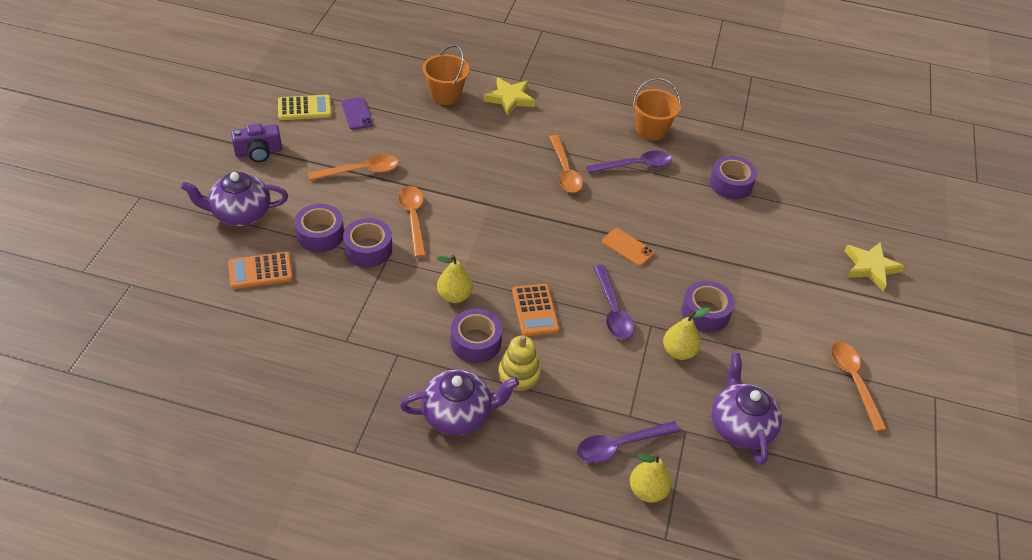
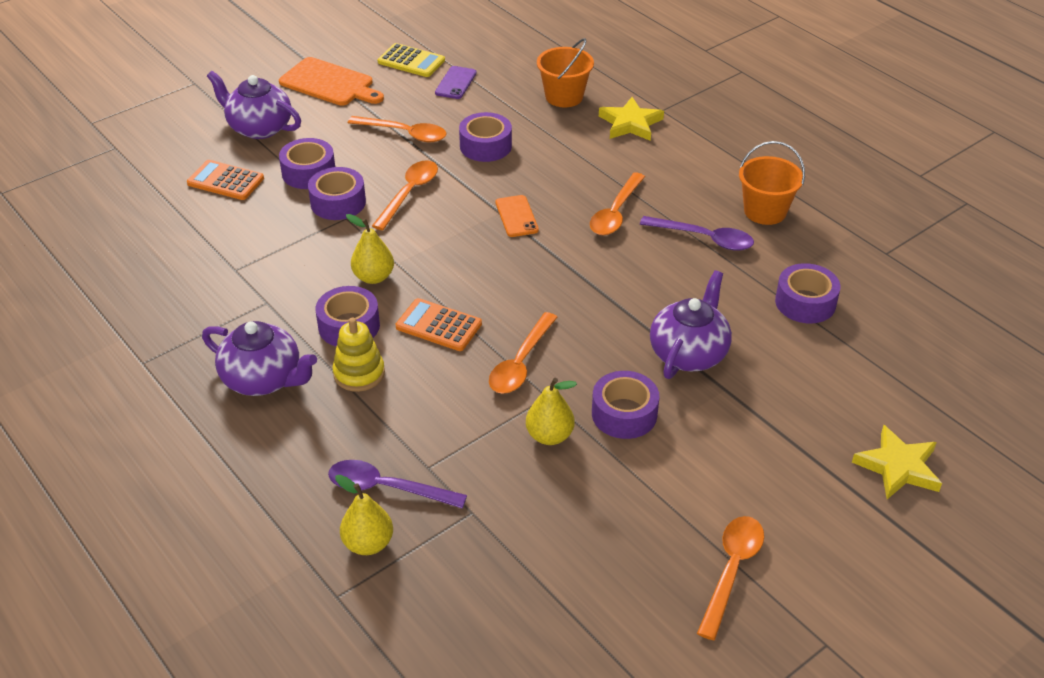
camera: 40 degrees right, 5 degrees down
purple camera [231,124,282,162] -> orange cutting board [279,57,384,106]
orange calculator [512,284,559,336] -> orange calculator turned 90 degrees clockwise [396,298,482,351]
purple spoon [594,265,634,339] -> orange spoon [489,312,557,394]
orange phone [602,228,654,266] -> orange phone moved to [496,195,539,237]
purple teapot [711,353,782,465] -> purple teapot moved to [650,270,732,379]
none -> purple tape [459,112,512,162]

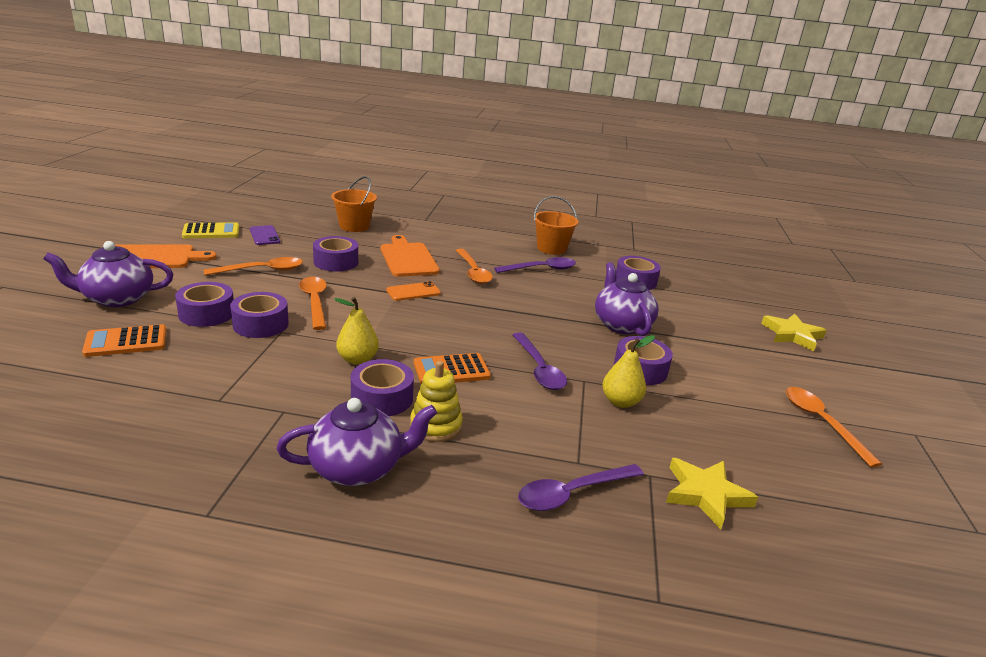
camera: 45 degrees left, 15 degrees down
yellow pear [335,475,393,555] -> none
orange spoon [489,312,557,394] -> purple spoon [513,333,567,390]
orange phone [496,195,539,237] -> orange phone turned 60 degrees counterclockwise [386,281,441,301]
yellow star [599,97,664,141] -> yellow star moved to [666,458,758,529]
none -> orange cutting board [380,235,440,277]

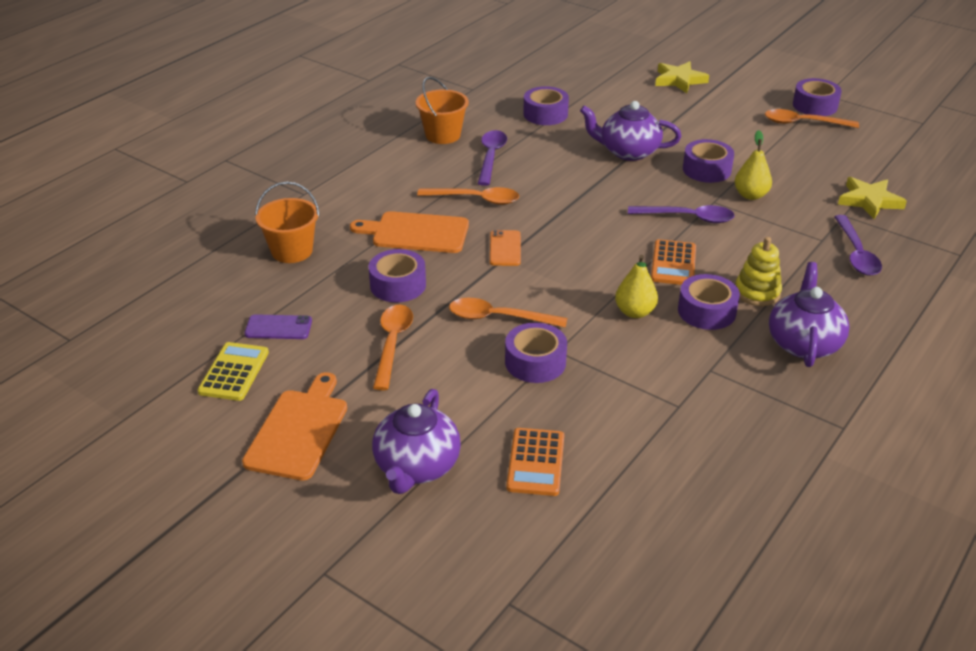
camera: 60 degrees left, 10 degrees up
purple tape [175,282,234,327] -> purple tape moved to [793,78,842,116]

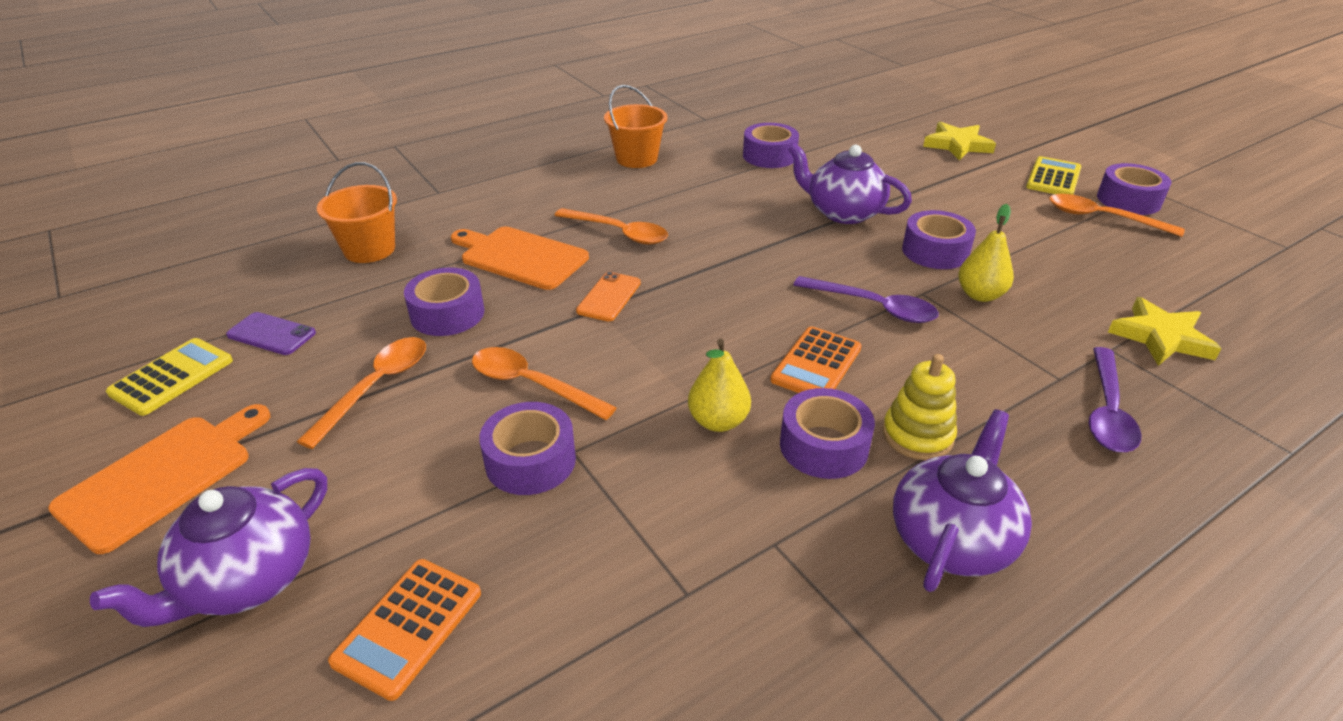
camera: 20 degrees right, 0 degrees up
purple spoon [478,130,507,186] -> none
none -> yellow calculator [1026,156,1081,195]

